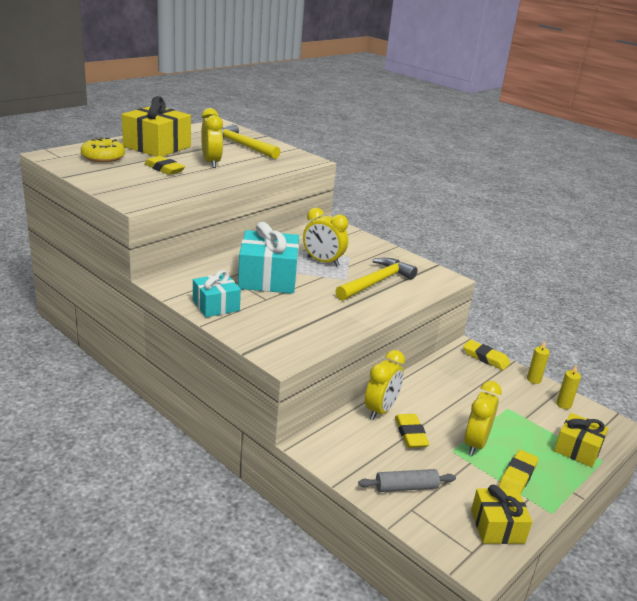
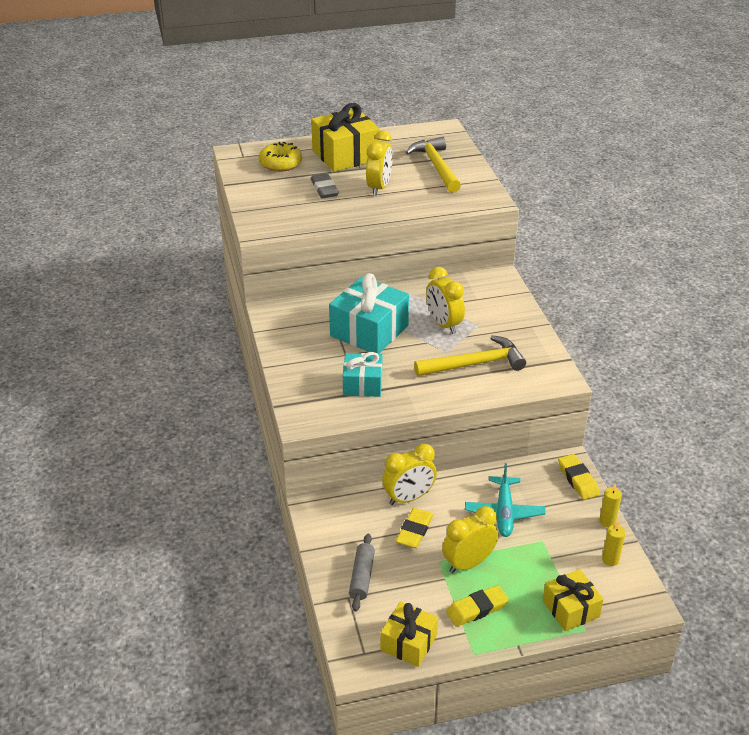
camera: 35 degrees right, 10 degrees up
yellow eraser [144,156,185,175] -> grey eraser [311,173,339,198]
turquoise gift [193,270,241,317] -> turquoise gift moved to [343,352,382,397]
grey rolling pin [358,469,456,492] -> grey rolling pin turned 75 degrees clockwise [349,534,375,611]
none -> turquoise plane [465,463,546,537]

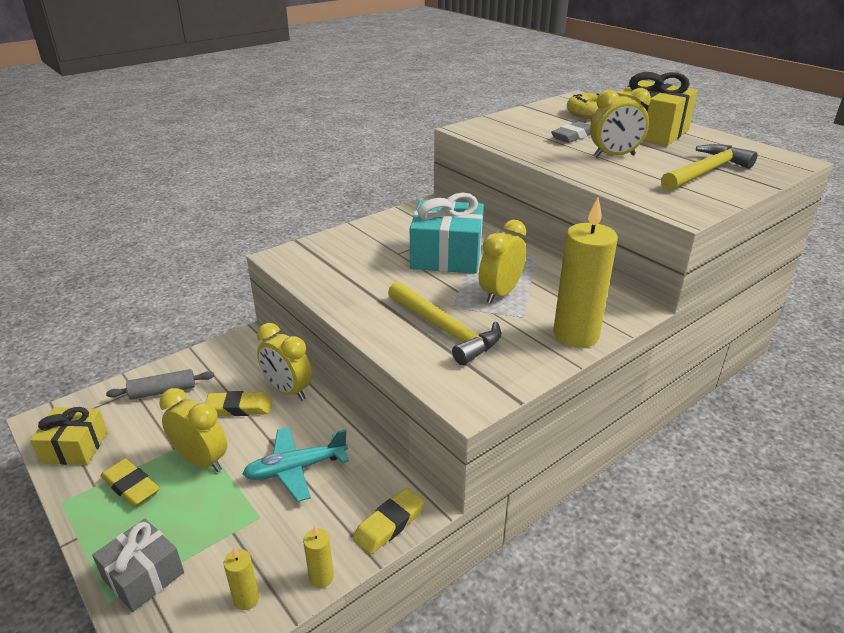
camera: 65 degrees right, 5 degrees down
turquoise gift [343,352,382,397] -> none
yellow gift [543,569,604,631] -> grey gift [92,519,184,612]
none -> yellow candle [553,198,618,348]

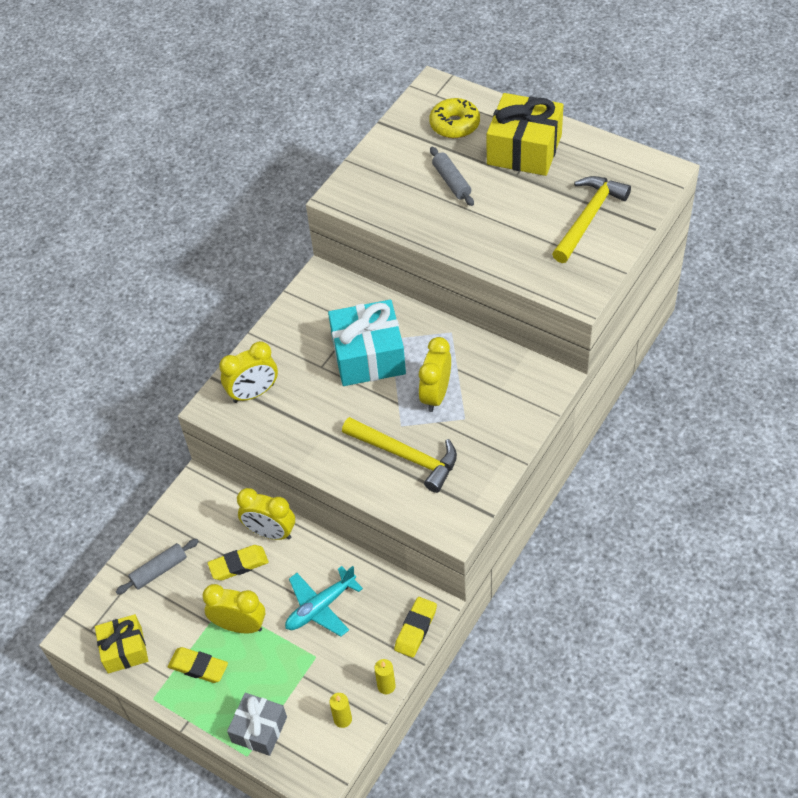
camera: 15 degrees left, 20 degrees up
grey eraser [551,122,591,143] -> grey rolling pin [430,147,474,206]
yellow candle [553,198,618,348] -> none
yellow clock [590,88,651,157] -> yellow clock moved to [219,341,278,403]

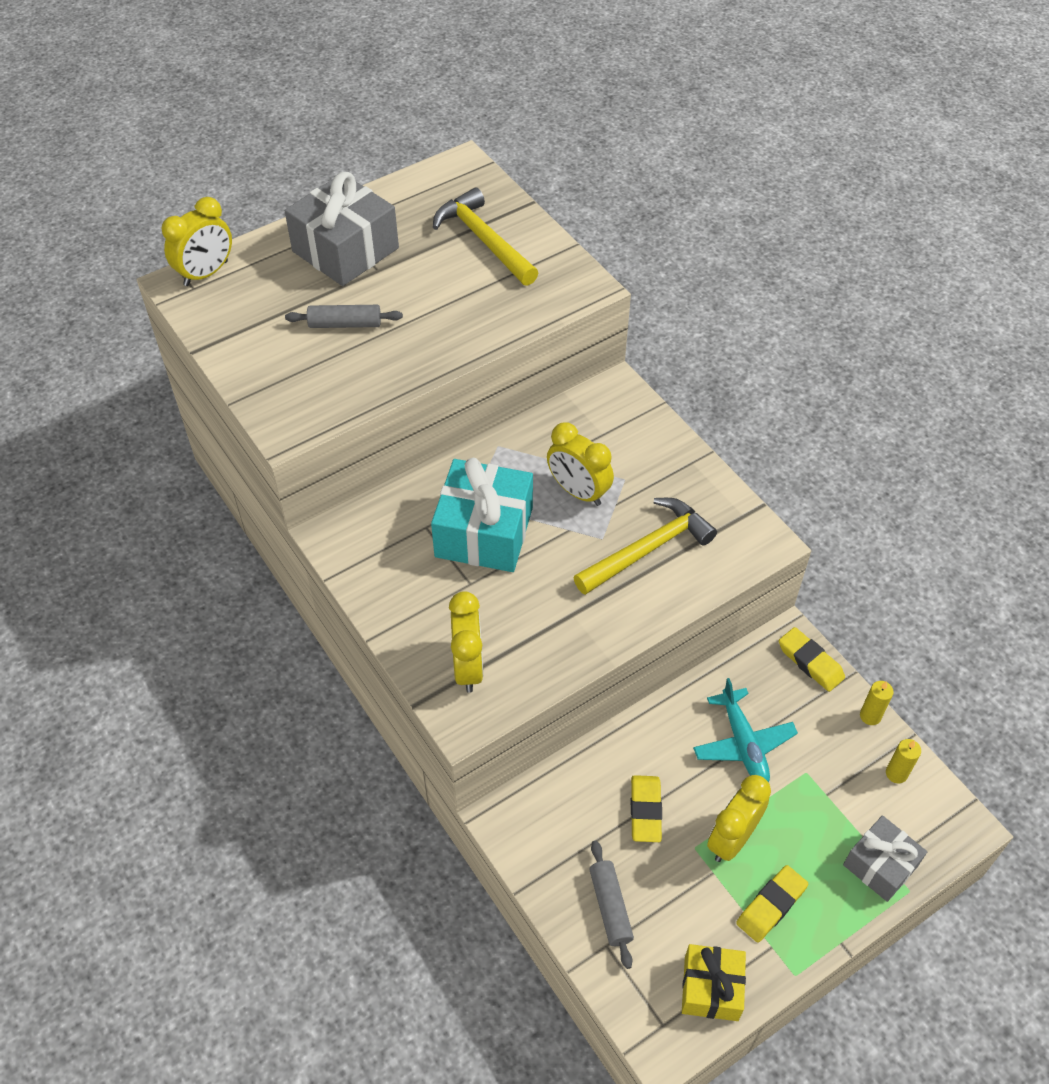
camera: 70 degrees left, 0 degrees up
yellow clock [237,488,295,540] -> yellow clock moved to [162,197,232,286]
yellow donut [429,98,480,138] -> none
yellow gift [487,93,564,176] -> grey gift [285,172,399,286]

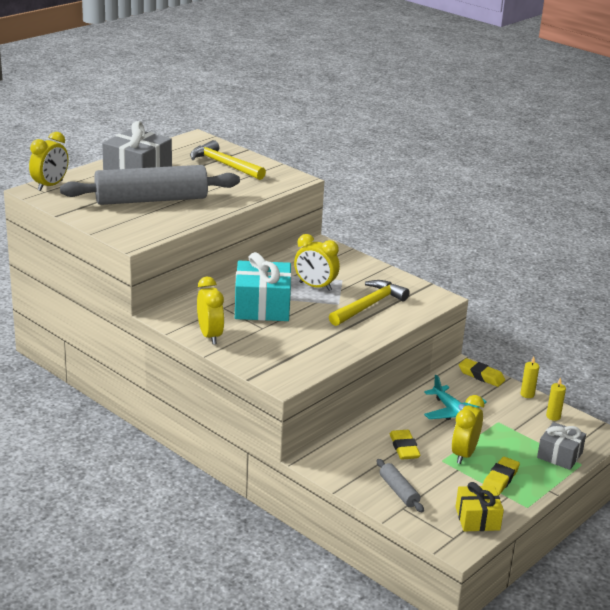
camera: 15 degrees left, 25 degrees down
grey rolling pin [285,305,403,328] -> grey rolling pin [60,165,240,205], size x2.37
yellow clock [449,591,483,693] -> yellow clock moved to [197,277,224,345]

